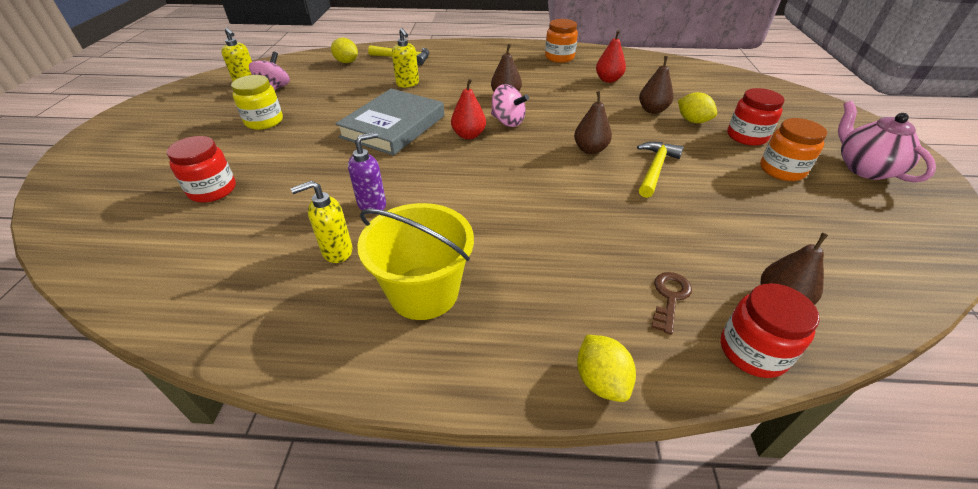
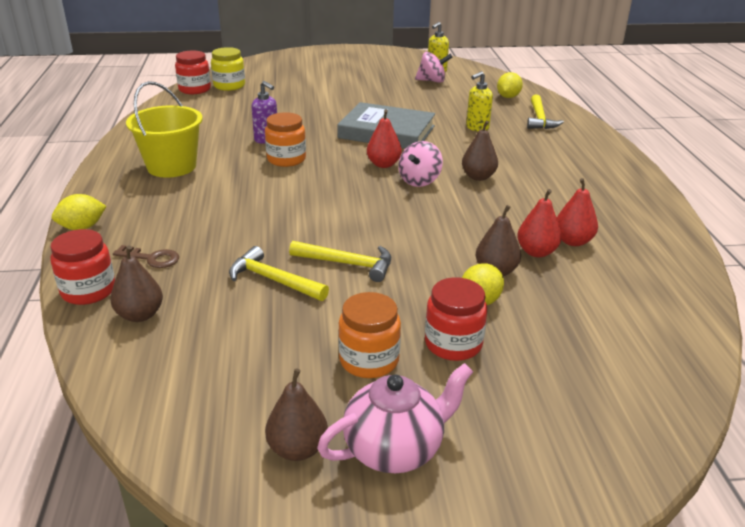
camera: 80 degrees right, 10 degrees down
red jar [167,136,236,203] -> red jar moved to [175,51,211,94]
yellow jar [231,75,283,130] -> yellow jar moved to [211,47,245,91]
yellow soap dispenser [291,181,353,263] -> none
orange jar [545,19,578,63] -> orange jar moved to [265,112,306,167]
brown pear [574,91,612,154] -> brown pear moved to [265,368,328,461]
none -> yellow hammer [229,246,329,301]
none -> red pear [517,189,562,257]

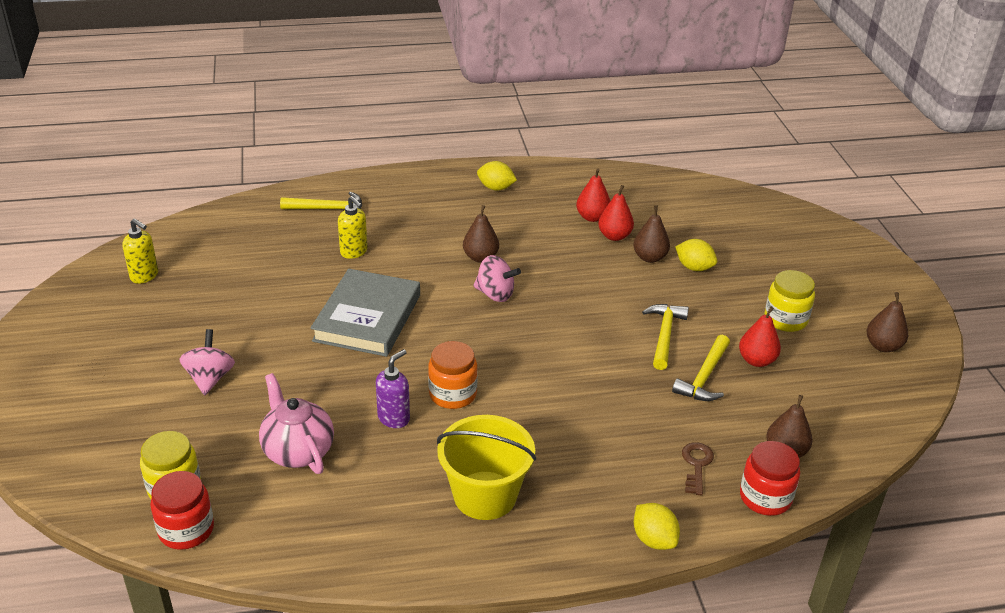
camera: 95 degrees left, 5 degrees up
pink teapot [317,363,473,473] -> pink teapot moved to [259,373,334,474]
orange jar [338,292,401,378] -> yellow jar [765,270,815,332]
red pear [367,109,402,168] -> red pear moved to [739,306,781,367]
pink spinning top [415,52,453,83] -> pink spinning top moved to [179,329,235,395]
red jar [425,277,487,361] -> none
yellow lemon [497,72,523,98] -> yellow lemon moved to [477,161,517,191]

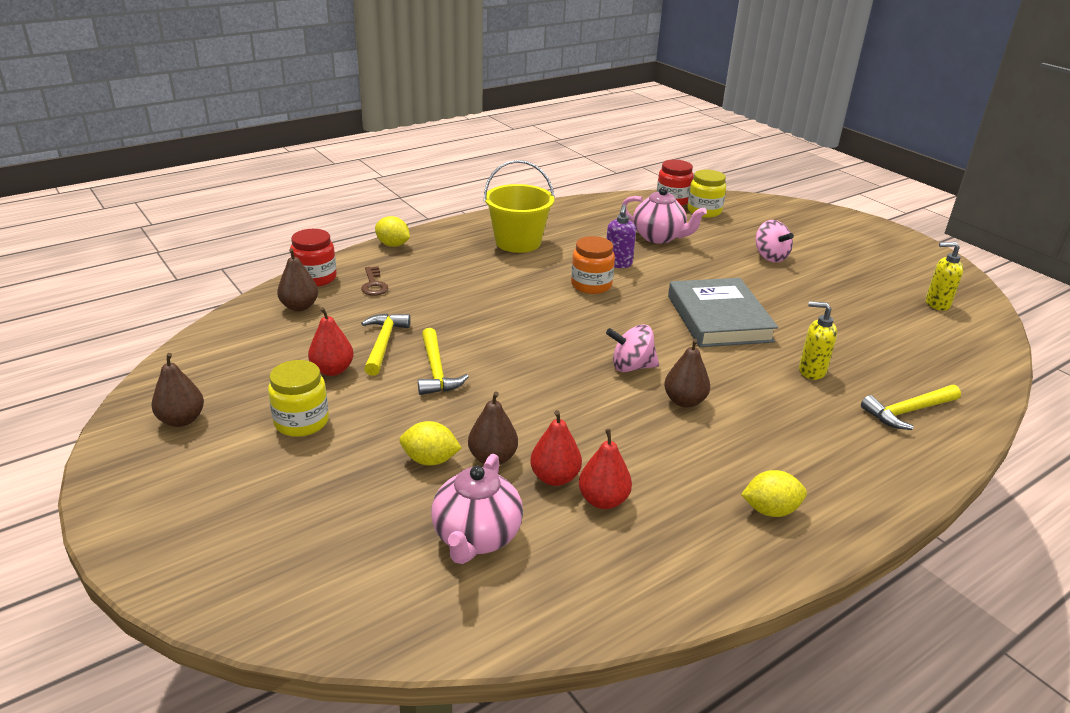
camera: 155 degrees right, 5 degrees down
none -> pink teapot [431,454,523,564]

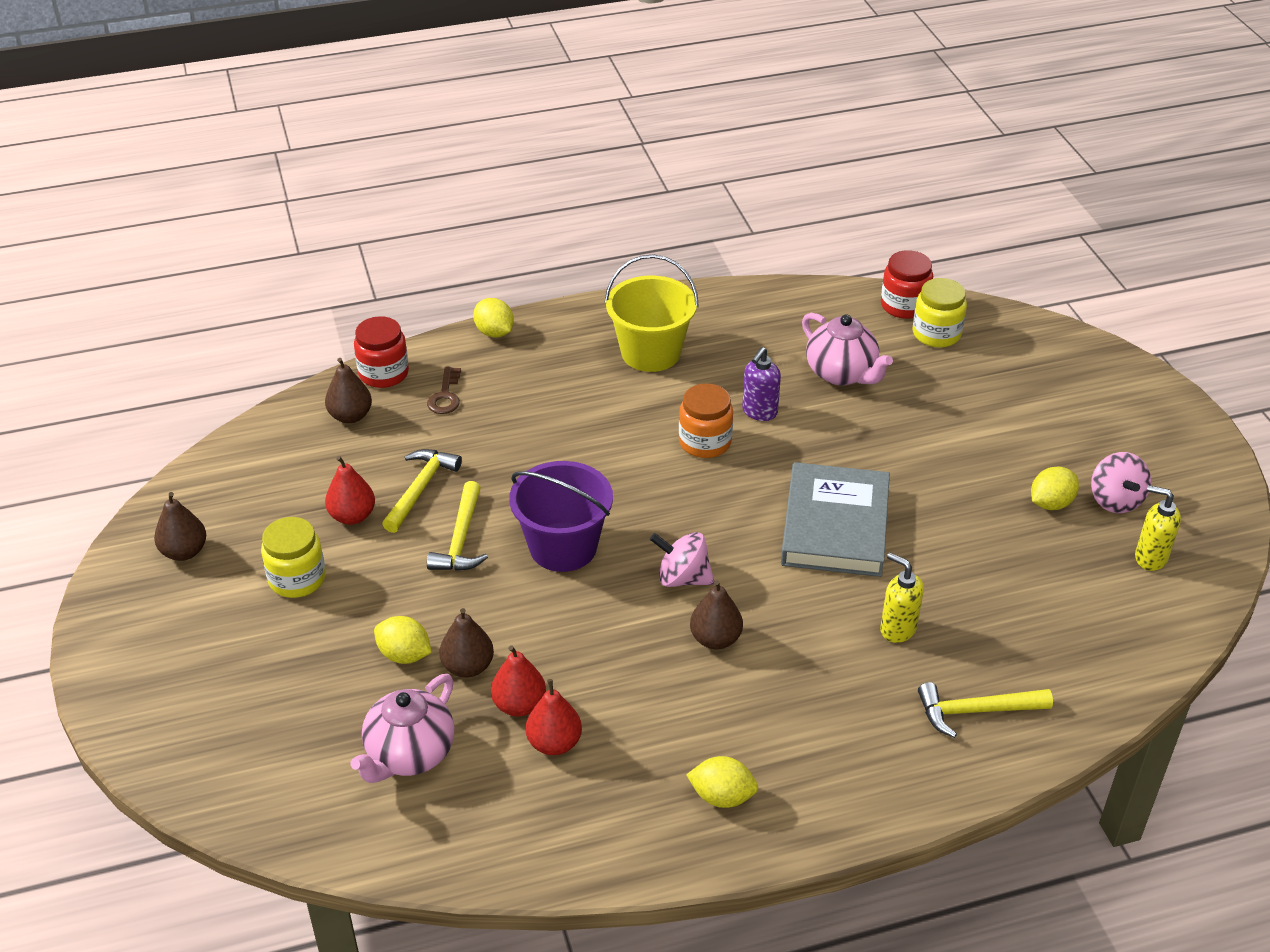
camera: 20 degrees right, 10 degrees up
pink spinning top [756,220,794,263] -> pink spinning top moved to [1091,452,1151,513]
none -> purple bucket [509,461,613,572]
none -> yellow lemon [1031,467,1079,510]

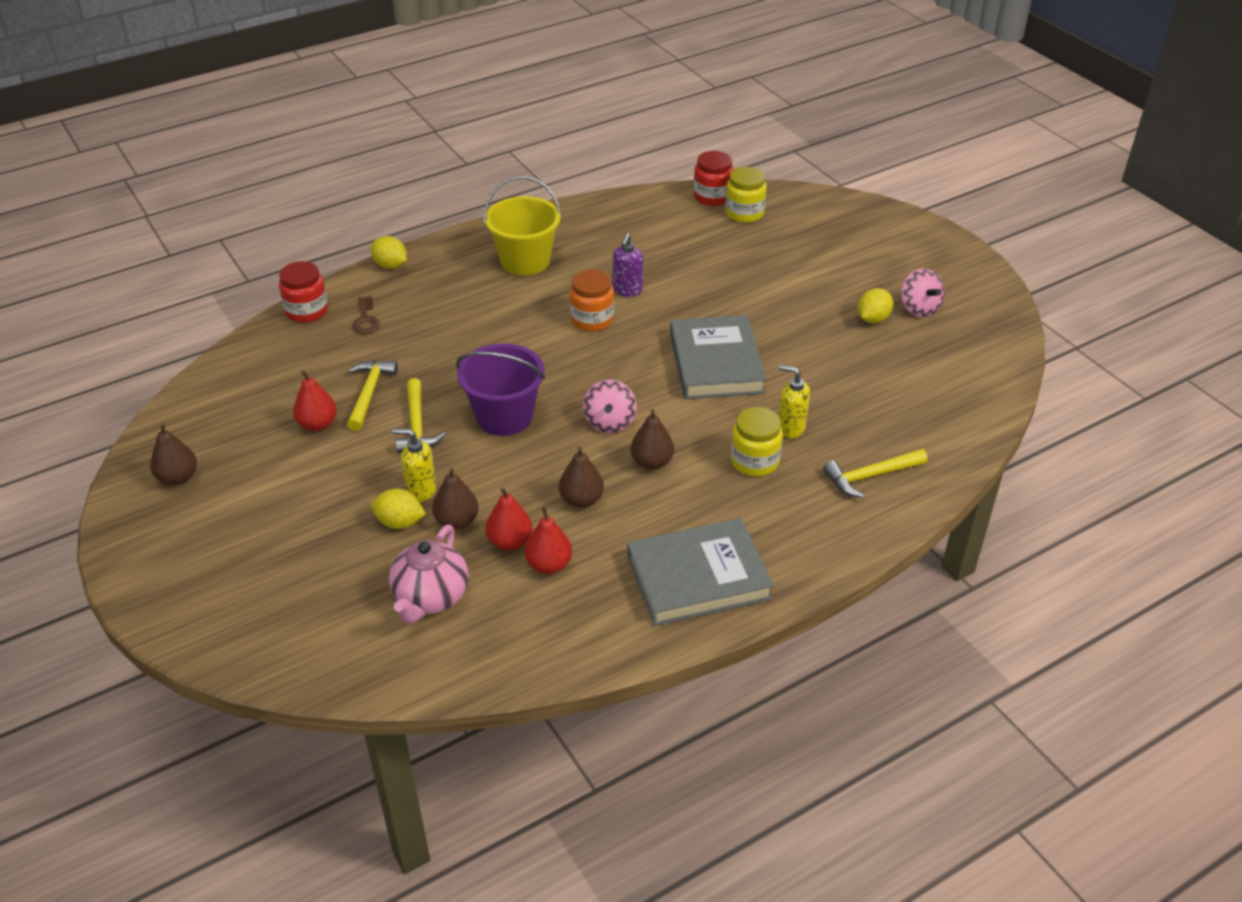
camera: 15 degrees left, 0 degrees up
yellow jar [261,517,326,598] -> yellow jar moved to [731,407,783,476]
brown pear [325,358,372,423] -> brown pear moved to [559,447,604,508]
pink spinning top [650,532,715,587] -> pink spinning top turned 90 degrees counterclockwise [583,380,637,433]
yellow lemon [686,756,758,808] -> grey book [627,518,774,626]
pink teapot [802,313,893,385] -> none
yellow soap dispenser [1135,485,1181,571] -> yellow soap dispenser moved to [392,428,436,502]

